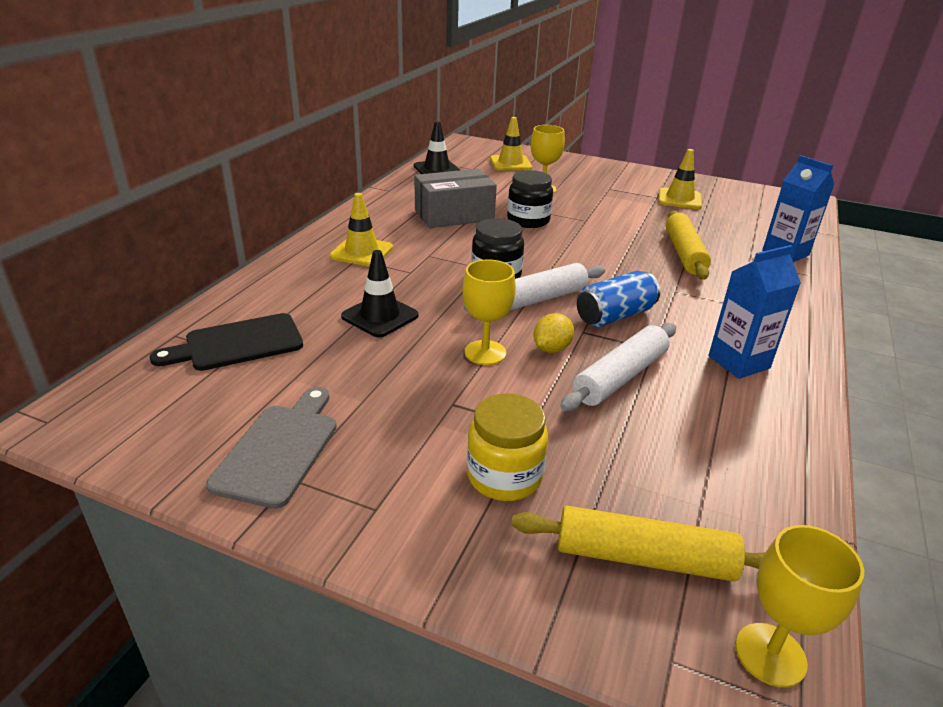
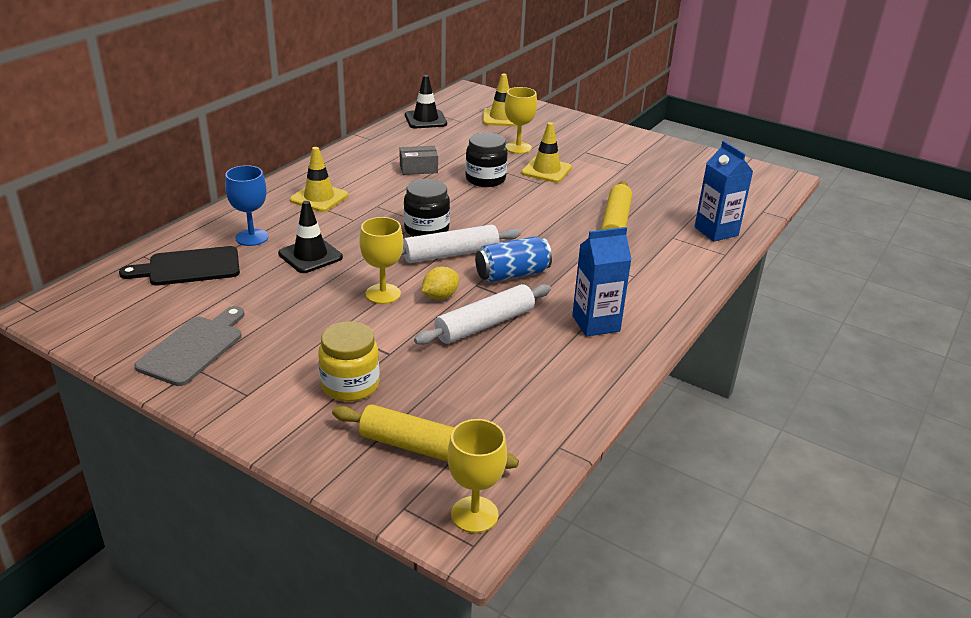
camera: 10 degrees right, 0 degrees up
grey box [414,169,497,228] -> grey box [399,146,438,175], size x0.55
yellow traffic cone [658,149,702,209] -> yellow traffic cone moved to [521,122,572,183]
none -> blue goblet [225,165,269,246]

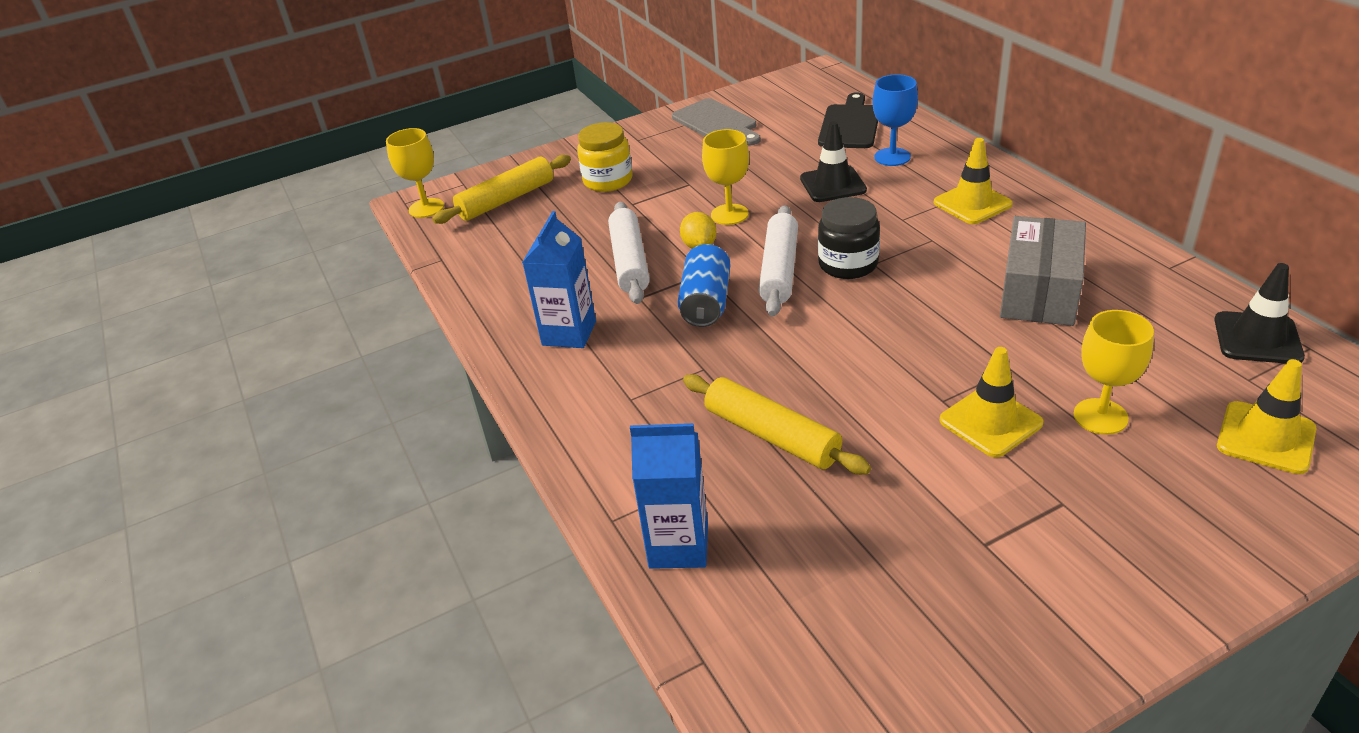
camera: 125 degrees right, 5 degrees up
grey box [399,146,438,175] -> grey box [1000,216,1086,326], size x1.81
black jar [465,133,508,187] -> none

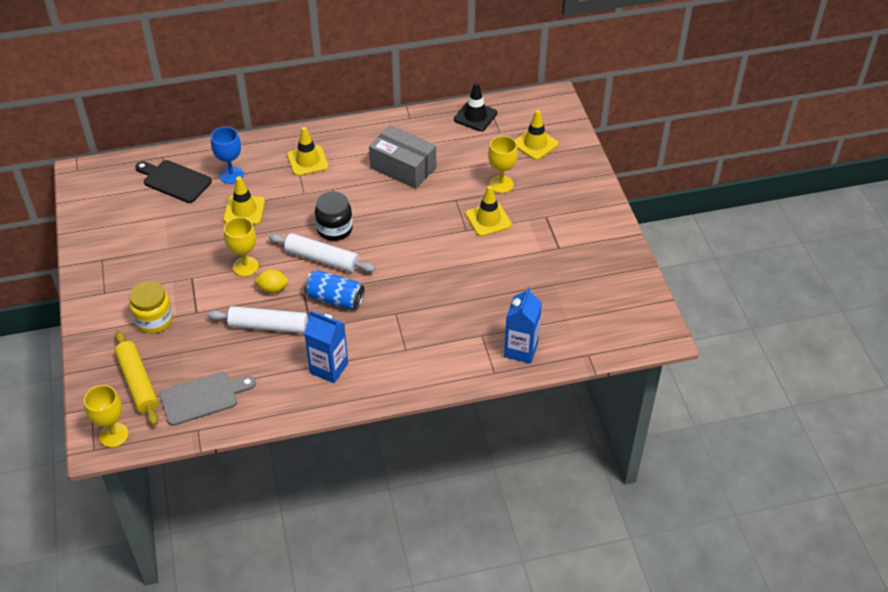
camera: 80 degrees left, 10 degrees up
grey cutting board [672,98,761,145] -> grey cutting board moved to [160,372,256,426]
yellow rolling pin [683,374,871,475] -> none
black traffic cone [800,121,867,202] -> yellow traffic cone [223,176,265,225]

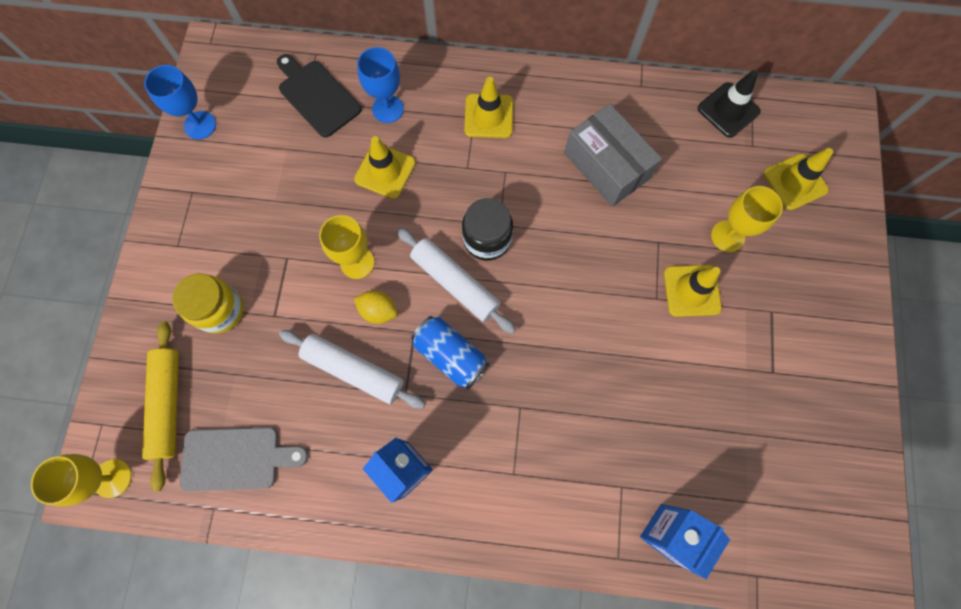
camera: 20 degrees right, 25 degrees up
none -> blue goblet [144,65,216,140]

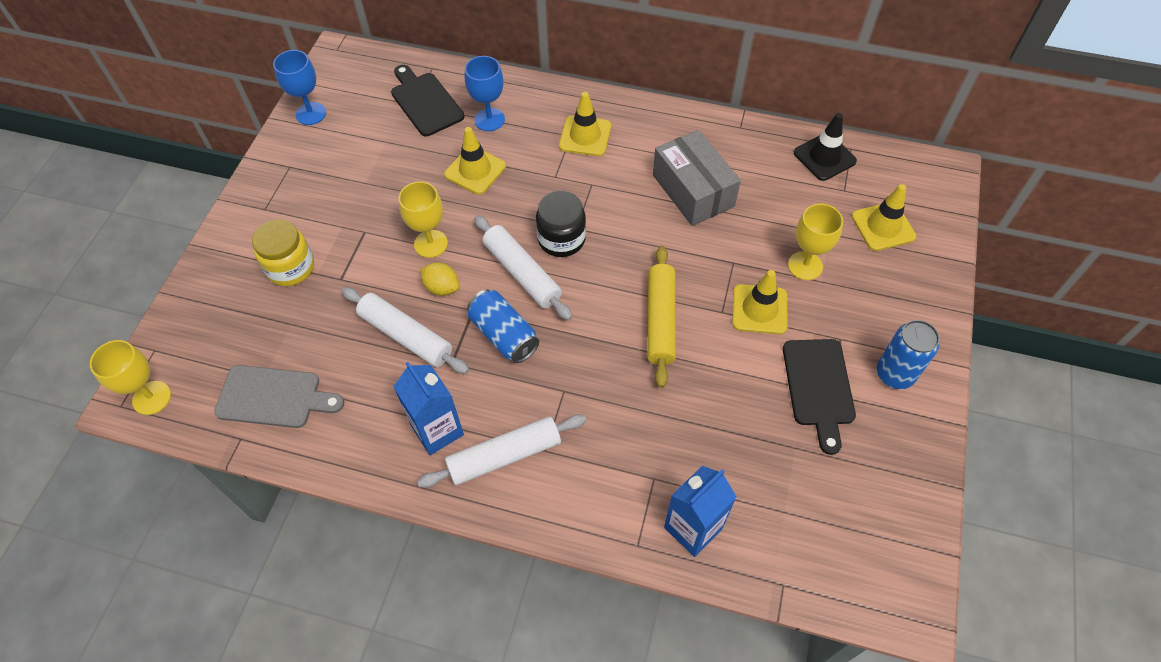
camera: 10 degrees right, 15 degrees down
yellow rolling pin [142,322,179,491] -> yellow rolling pin moved to [647,246,676,388]
none -> white rolling pin [417,414,586,488]
none -> black cutting board [783,339,856,455]
none -> blue can [877,320,940,389]

